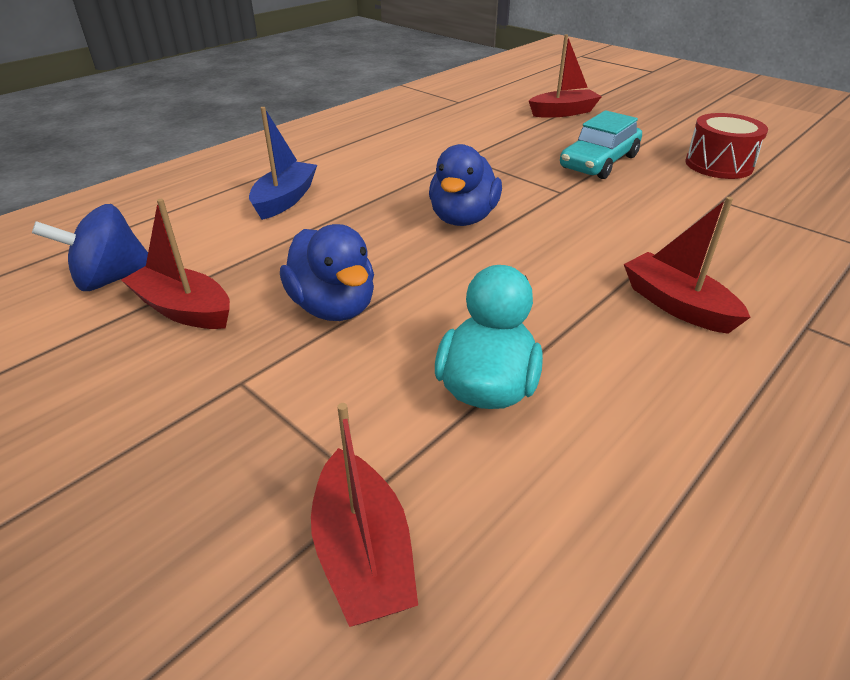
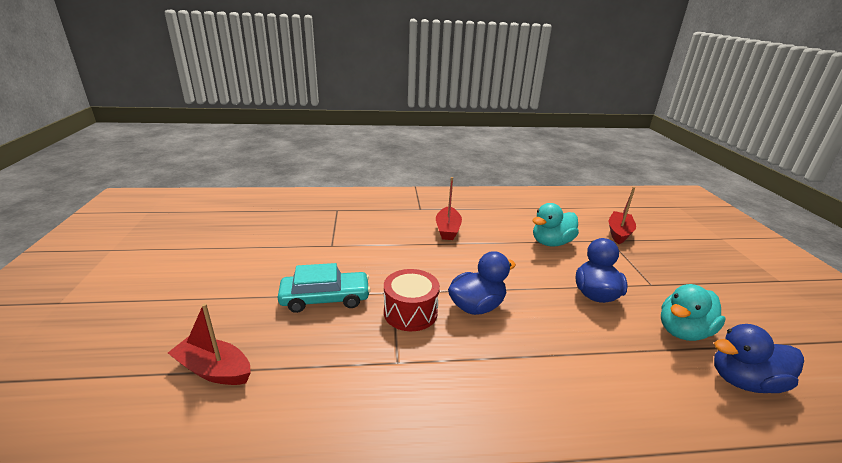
camera: 140 degrees left, 10 degrees down
blue spinning top [32,204,148,291] -> blue duck [714,324,804,393]
red boat [121,199,230,329] -> turquoise duck [661,284,726,341]
blue boat [249,107,317,220] -> none
red drum [685,113,768,179] -> red drum moved to [384,269,440,331]

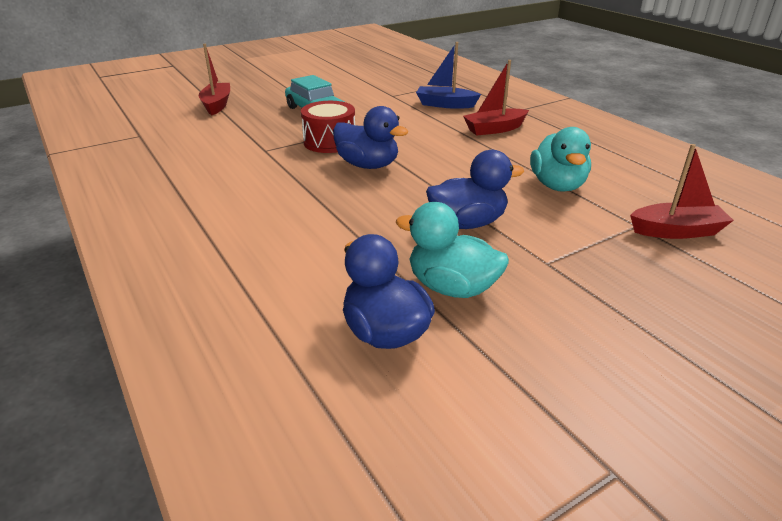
camera: 65 degrees right, 5 degrees up
turquoise duck [533,203,579,247] -> turquoise duck turned 120 degrees counterclockwise [530,127,591,192]
none -> blue boat [416,42,481,109]

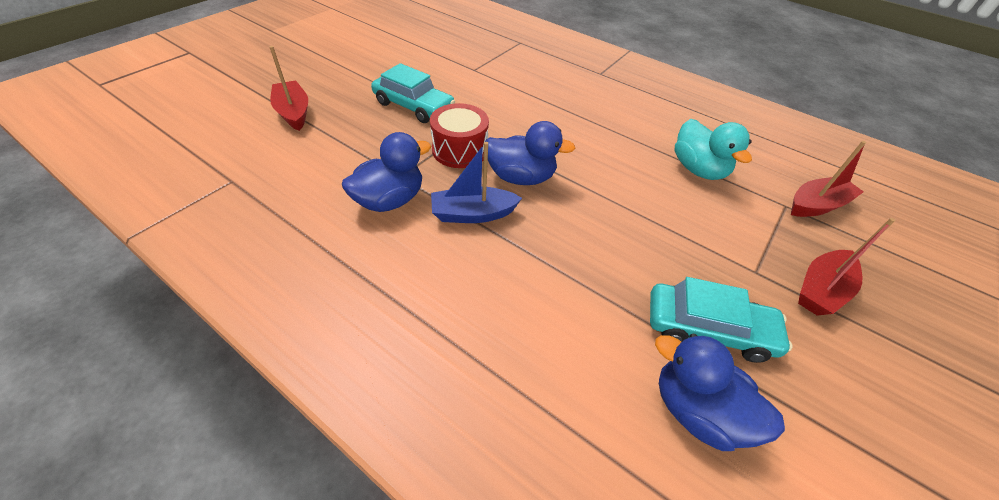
camera: 25 degrees left, 15 degrees up
turquoise duck [395,202,509,298] -> turquoise car [650,277,792,363]
blue boat [416,42,481,109] -> blue boat moved to [431,142,522,223]
blue duck [426,150,524,229] -> blue duck moved to [342,132,431,212]
red boat [463,60,529,136] -> red boat moved to [798,218,896,316]

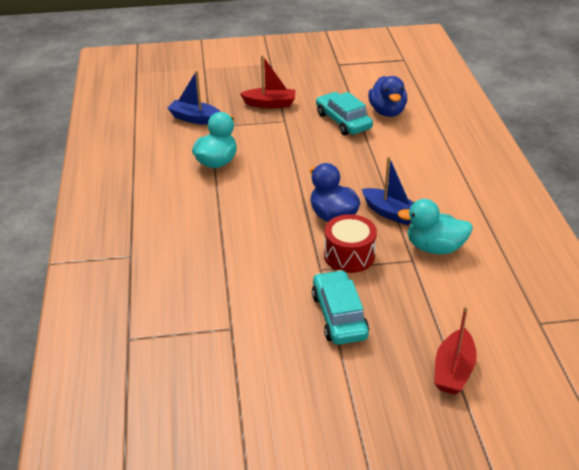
camera: 130 degrees left, 10 degrees down
blue duck [342,132,431,212] -> turquoise duck [397,199,473,254]
red boat [791,141,866,217] -> blue boat [167,70,221,125]

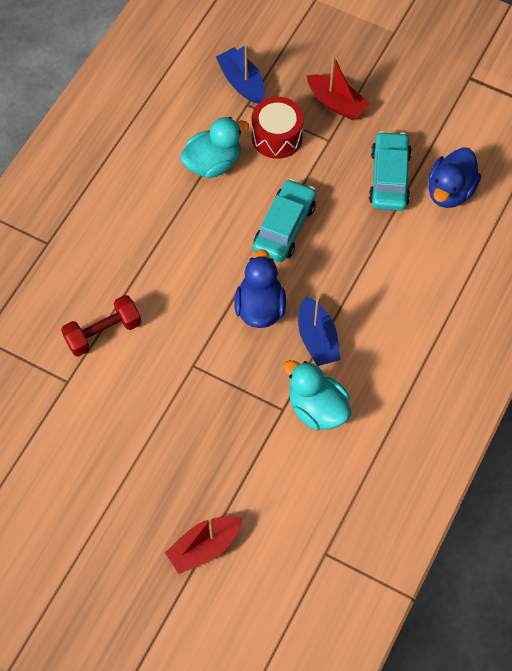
camera: 35 degrees right, 25 degrees up
turquoise car [312,270,369,345] -> turquoise car moved to [253,179,316,262]
red drum [324,214,377,273] -> red drum moved to [251,97,304,159]
none -> red dumbbell [61,295,141,357]

